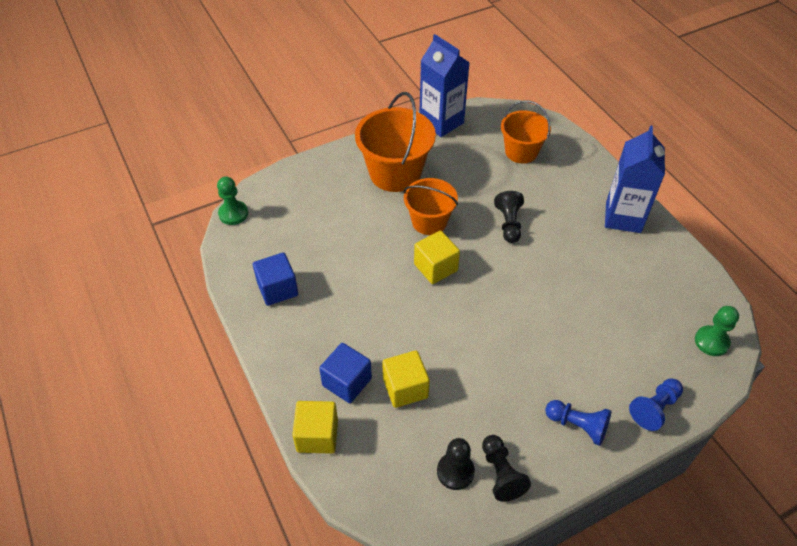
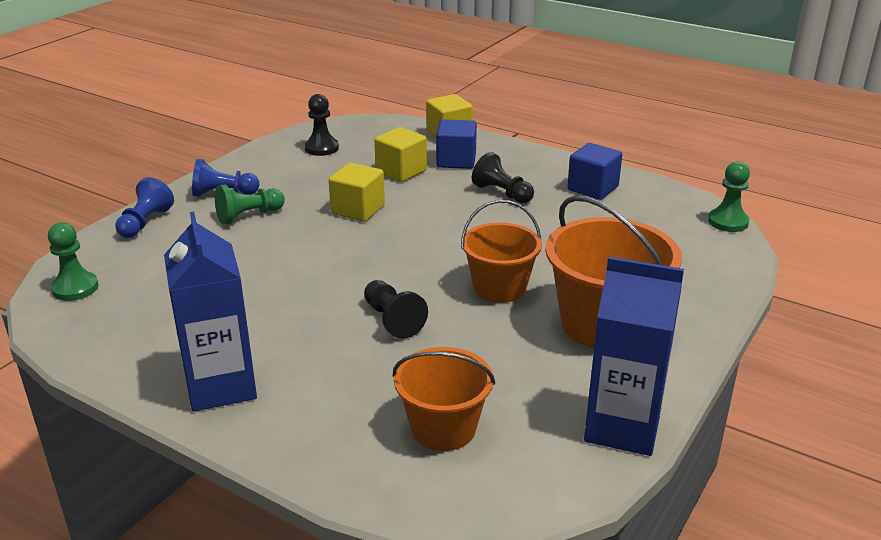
camera: 150 degrees right, 20 degrees down
yellow cube [414,231,460,284] -> yellow cube moved to [329,163,385,222]
black pawn [482,435,531,502] -> black pawn moved to [472,152,534,203]
none -> green pawn [215,185,285,224]

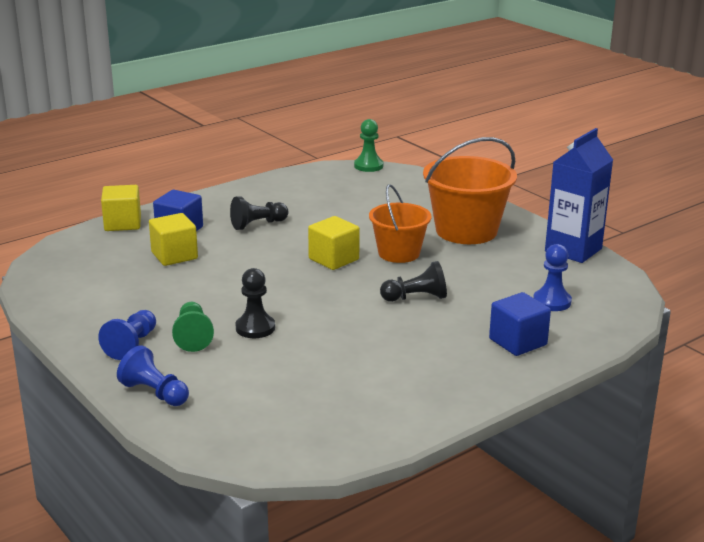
camera: 70 degrees left, 5 degrees down
green pawn [48,222,99,301] -> none
blue carton [164,211,257,412] -> none
black pawn [305,94,339,156] -> black pawn moved to [236,268,275,338]
yellow cube [329,163,385,222] -> yellow cube moved to [308,216,360,270]
orange bucket [393,347,495,451] -> blue pawn [533,244,572,311]
blue cube [567,143,622,200] -> blue cube moved to [489,292,551,356]

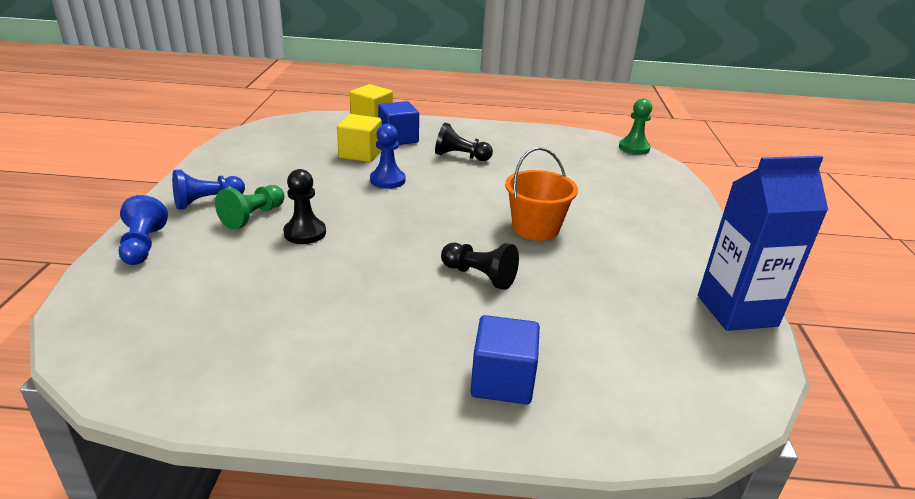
camera: 40 degrees right, 5 degrees up
yellow cube [308,216,360,270] -> none
orange bucket [423,137,517,244] -> none
blue pawn [533,244,572,311] -> blue pawn moved to [370,124,405,189]

